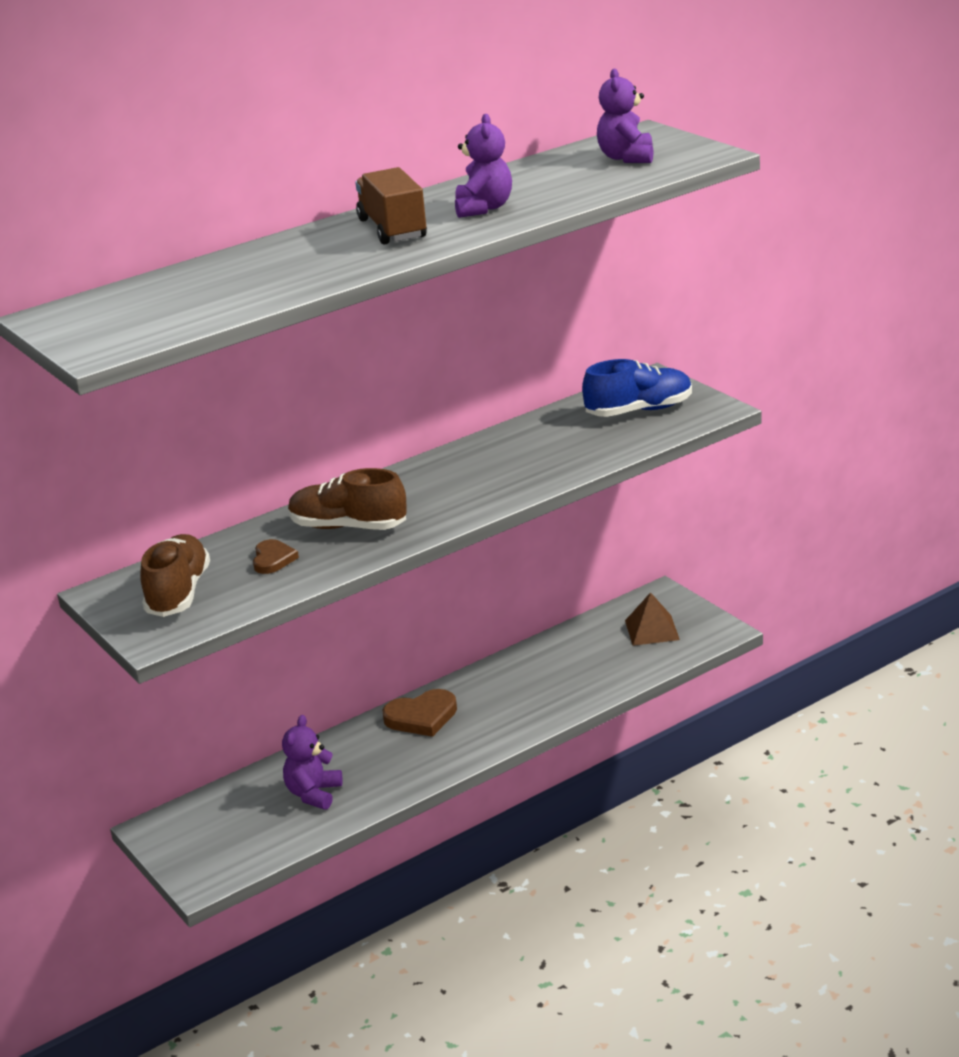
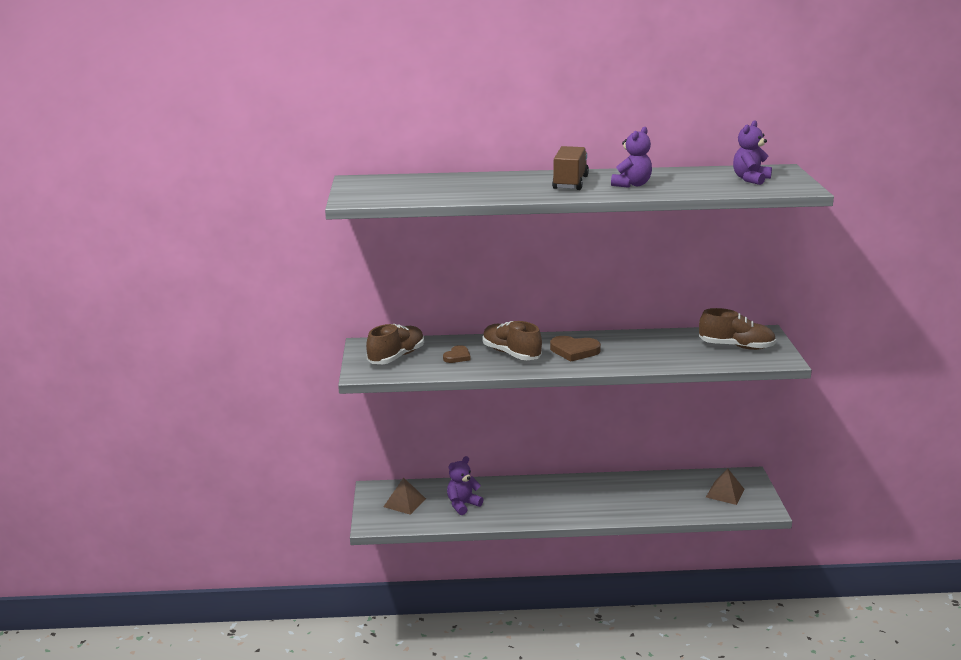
camera: 30 degrees right, 5 degrees down
brown heart [382,689,457,737] -> brown heart moved to [550,336,601,362]
blue shoe [582,359,692,417] -> brown shoe [699,308,776,350]
none -> brown pyramid [383,478,426,515]

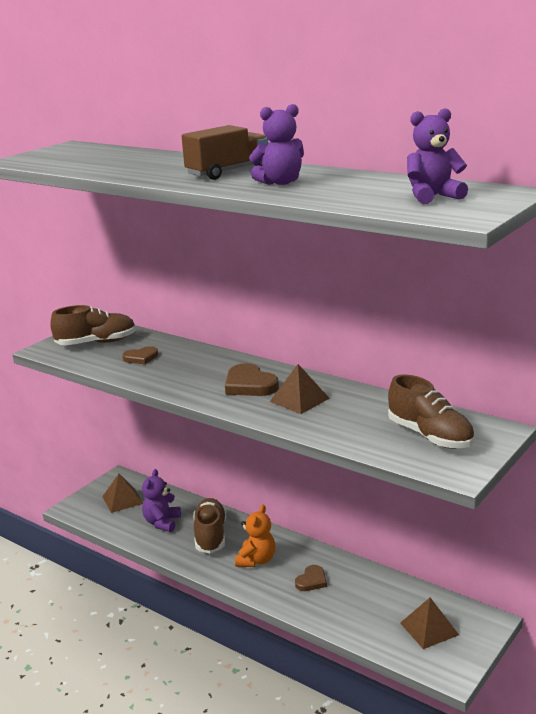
camera: 40 degrees right, 0 degrees up
purple teddy bear [447,456,484,515] -> purple teddy bear turned 75 degrees counterclockwise [142,469,181,532]
brown shoe [482,321,542,360] -> brown shoe moved to [193,498,226,553]
none -> orange teddy bear [235,505,275,567]
none -> brown pyramid [270,364,330,414]
none -> brown heart [295,565,327,591]

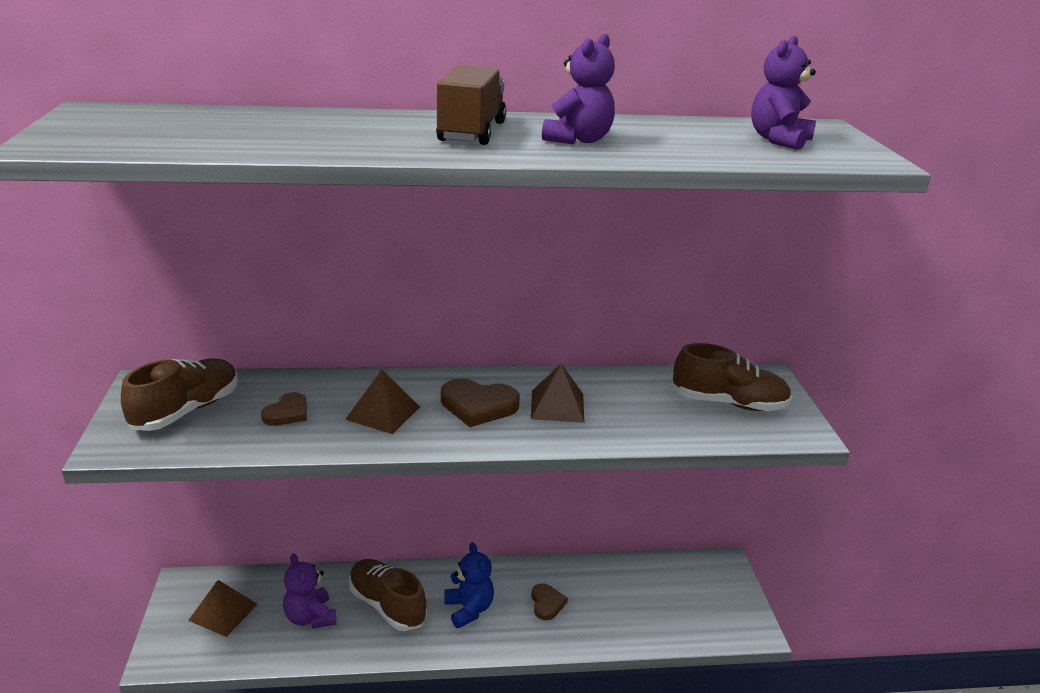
camera: 45 degrees left, 5 degrees up
orange teddy bear [235,505,275,567] -> blue teddy bear [444,542,494,628]
brown pyramid [400,598,459,649] -> brown pyramid moved to [345,370,420,434]

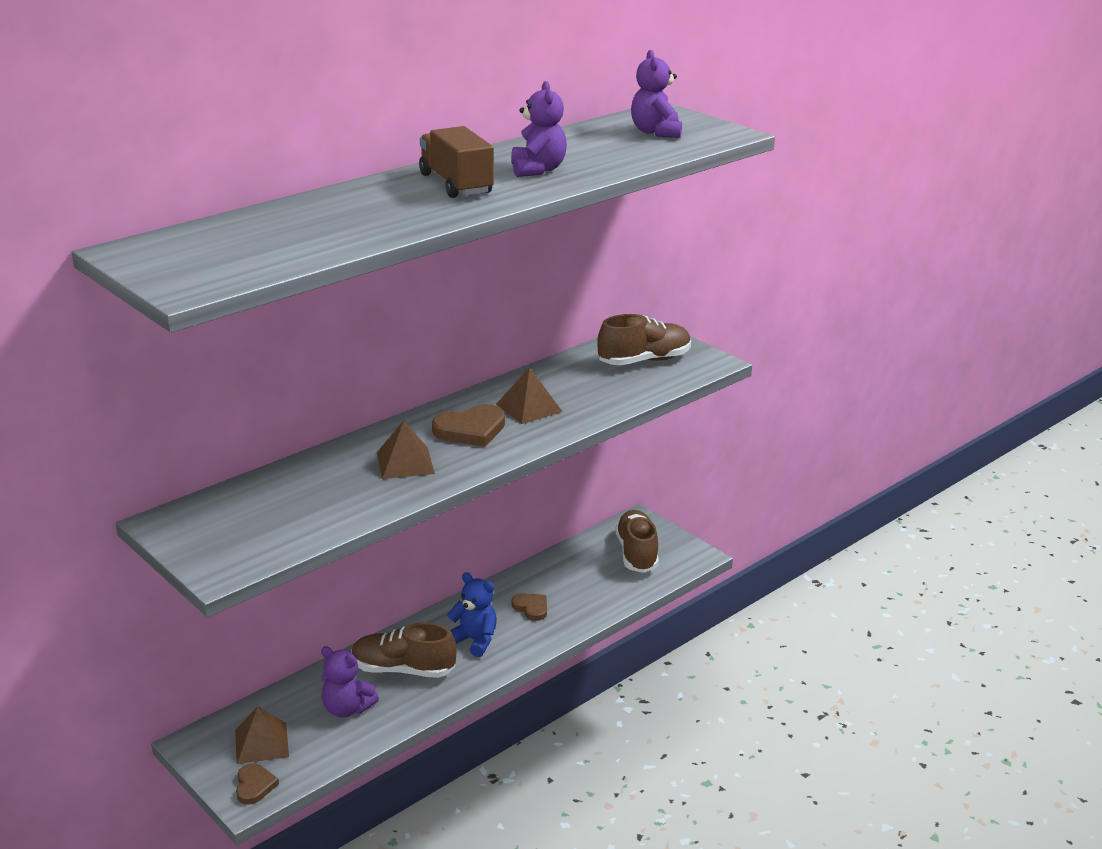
camera: 35 degrees left, 0 degrees up
brown shoe [121,358,238,431] -> brown shoe moved to [615,510,659,573]
brown heart [261,392,307,426] -> brown heart moved to [236,763,279,805]

